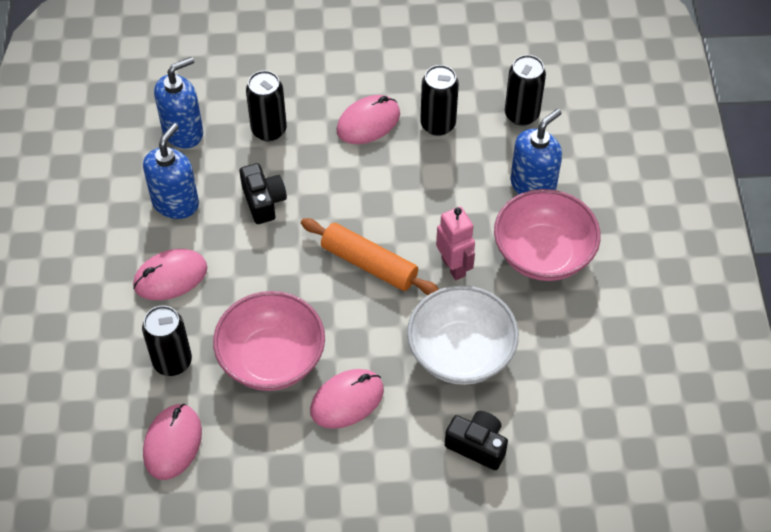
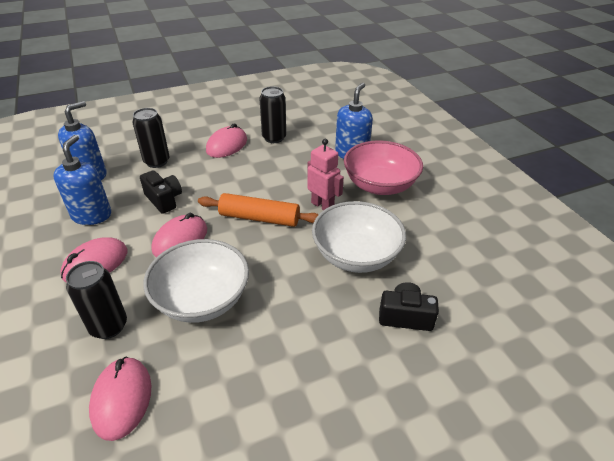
camera: 20 degrees left, 15 degrees down
pink bowl [213,291,325,391] -> white bowl [143,239,249,323]
pink mouse [310,369,384,429] -> pink mouse moved to [151,213,207,257]
black can [505,55,546,126] -> none

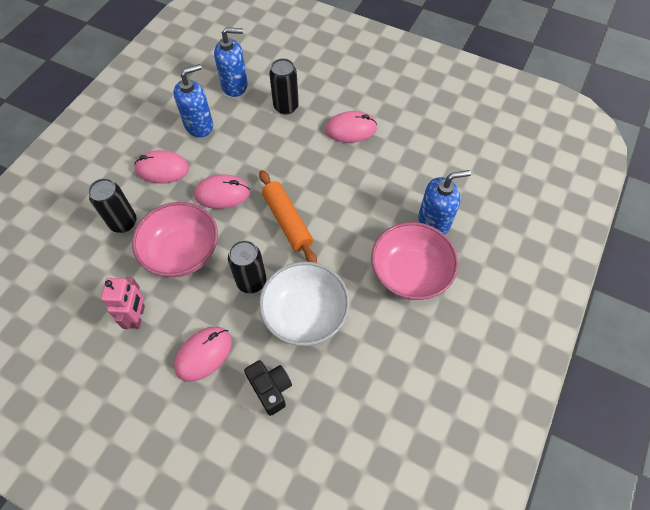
camera: 50 degrees right, 20 degrees up
pink mouse [89,356,151,441] -> pink mouse moved to [174,326,232,382]
black camera [140,170,182,214] -> none
white bowl [143,239,249,323] -> pink bowl [132,202,218,277]
black can [259,86,286,143] -> black can moved to [228,240,266,293]
pink robot [307,139,344,210] -> pink robot moved to [101,277,145,329]

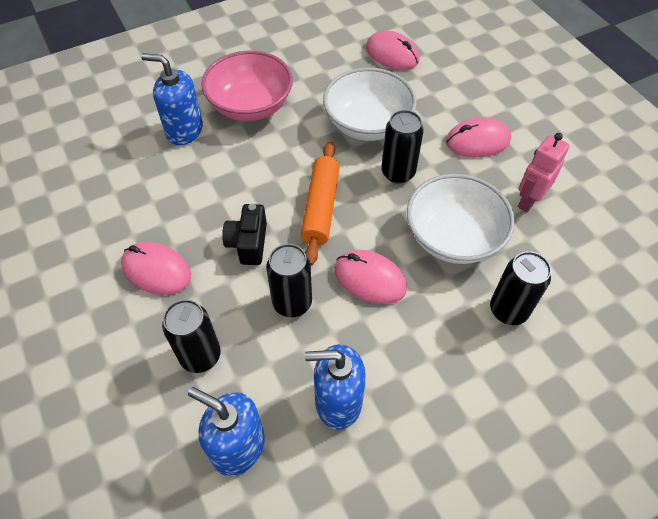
camera: 145 degrees left, 5 degrees down
pink bowl [132,202,218,277] -> white bowl [407,174,515,264]
pink mouse [134,150,189,184] -> pink mouse moved to [366,30,419,70]
black camera [244,360,292,416] -> black camera moved to [222,204,267,265]
none -> black can [266,244,312,318]

